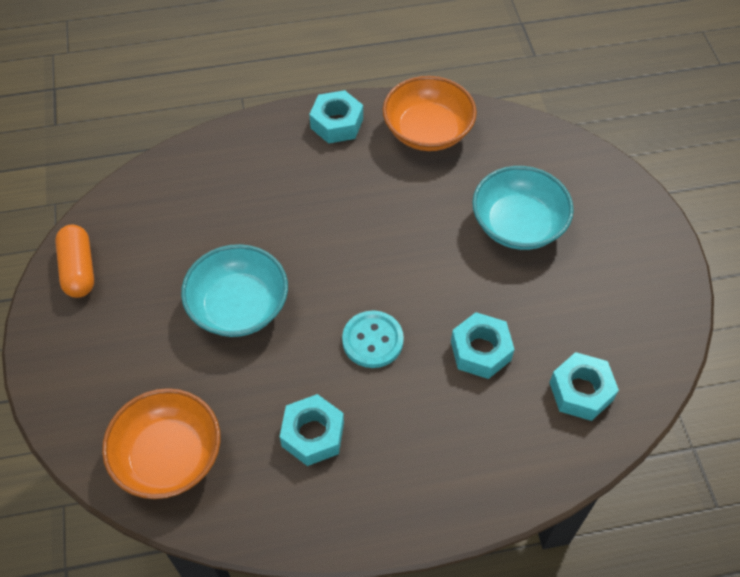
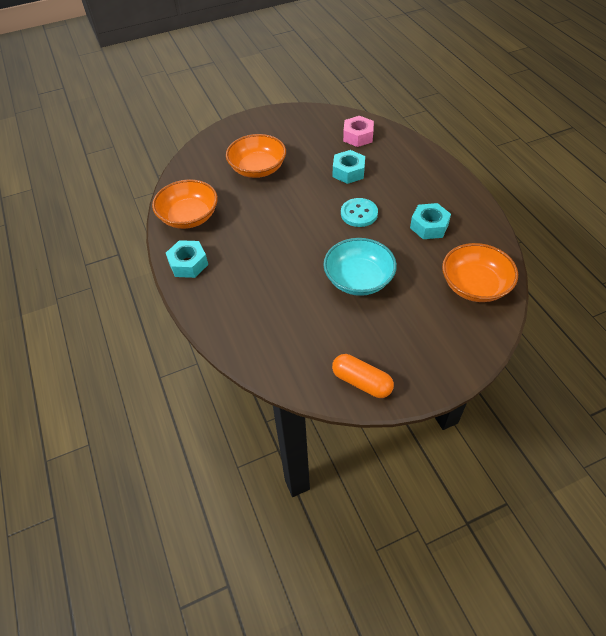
camera: 100 degrees left, 5 degrees down
orange capsule [55,225,94,298] -> orange capsule turned 60 degrees clockwise [332,354,394,398]
turquoise bowl [472,166,574,250] -> orange bowl [226,134,286,178]
turquoise nut [549,352,619,421] -> pink nut [343,116,374,147]

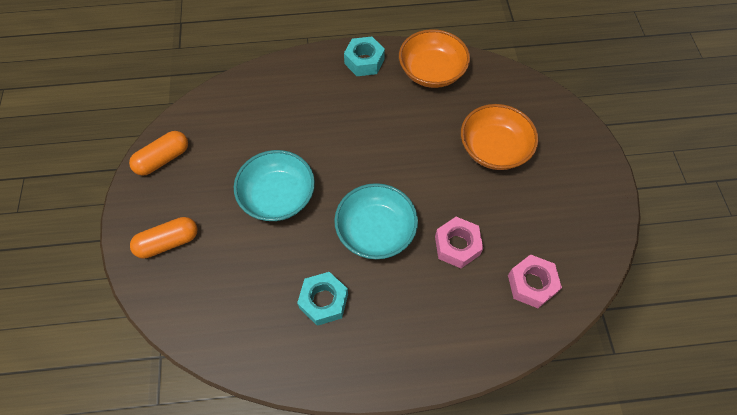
camera: 105 degrees right, 10 degrees up
turquoise nut [333,150,365,184] -> pink nut [435,217,483,268]
turquoise button [341,198,378,227] -> turquoise bowl [334,183,418,259]
orange bowl [442,243,518,302] -> none
none -> orange capsule [130,217,198,259]

